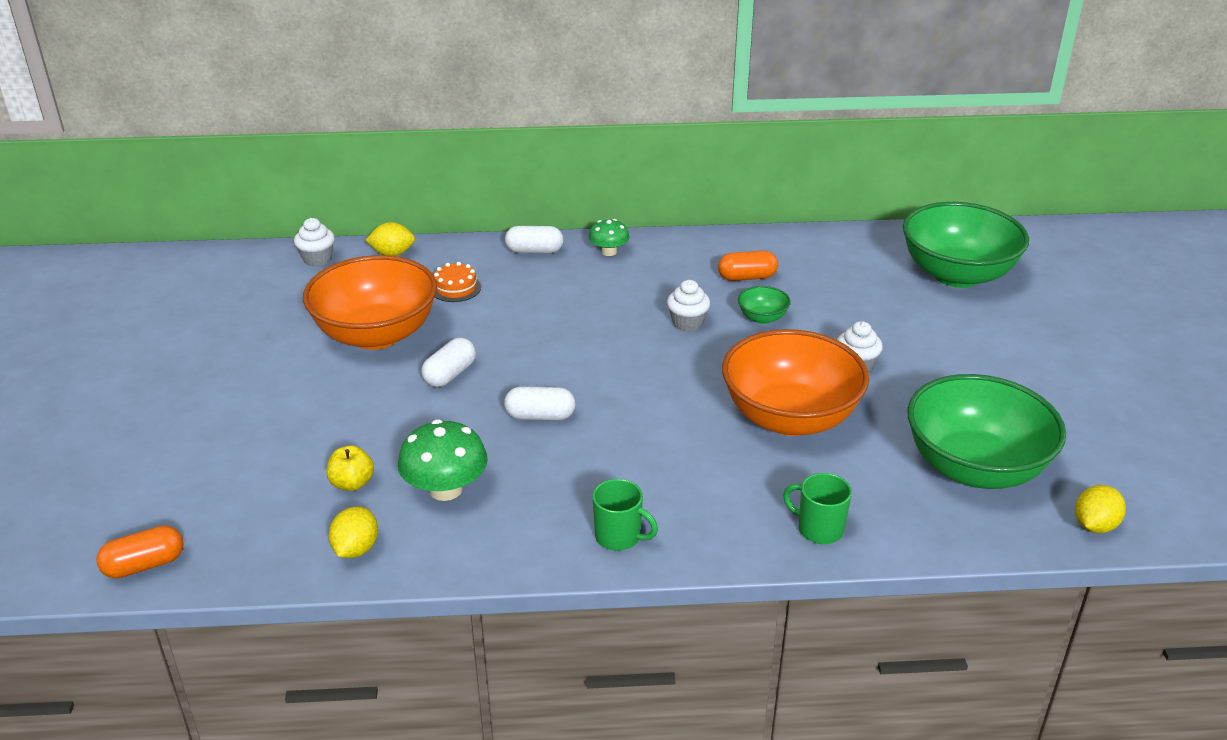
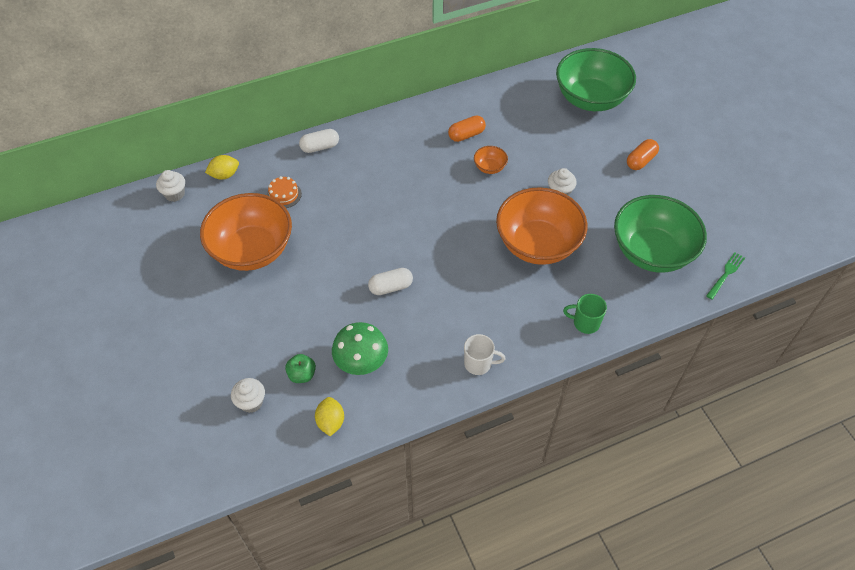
camera: 20 degrees left, 20 degrees up
orange capsule [96,525,184,578] -> orange capsule moved to [627,139,659,170]
yellow apple [326,445,374,491] -> green apple [285,354,316,383]
white capsule [421,338,476,387] -> none
green mushroom [589,219,630,256] -> none
green mug [592,479,658,551] -> white mug [464,334,506,375]
white cupcake [667,280,710,332] -> white cupcake moved to [231,378,265,413]
green bowl [738,286,791,324] -> orange bowl [474,146,508,174]
yellow lemon [1075,485,1126,533] -> green fork [706,252,745,300]

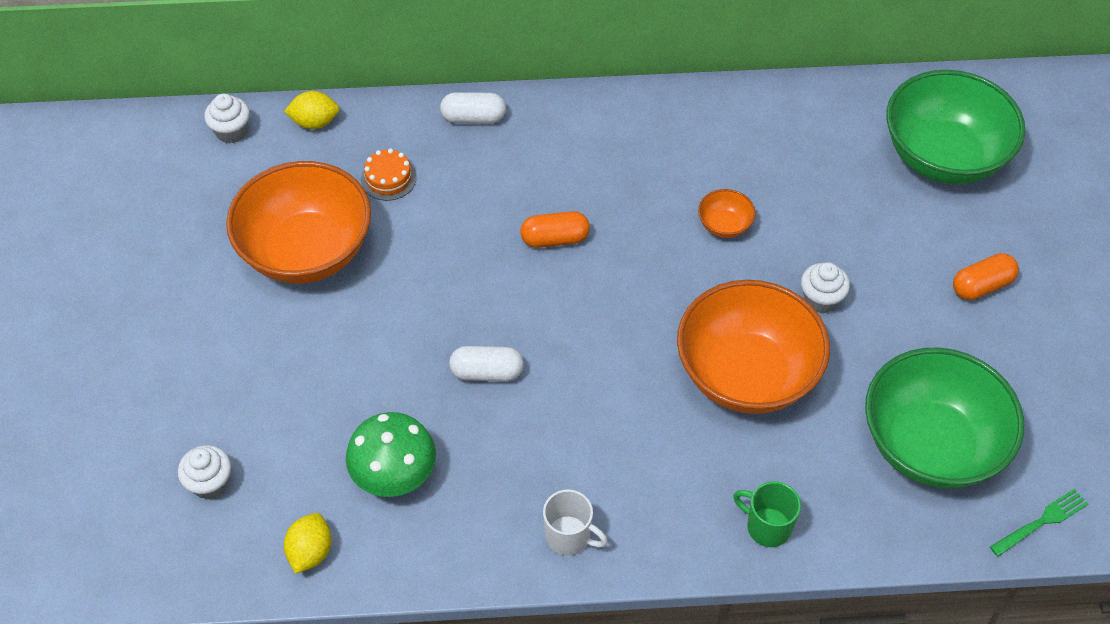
camera: 20 degrees right, 0 degrees up
green apple [285,354,316,383] -> none
orange capsule [448,115,486,142] -> orange capsule moved to [520,211,590,248]

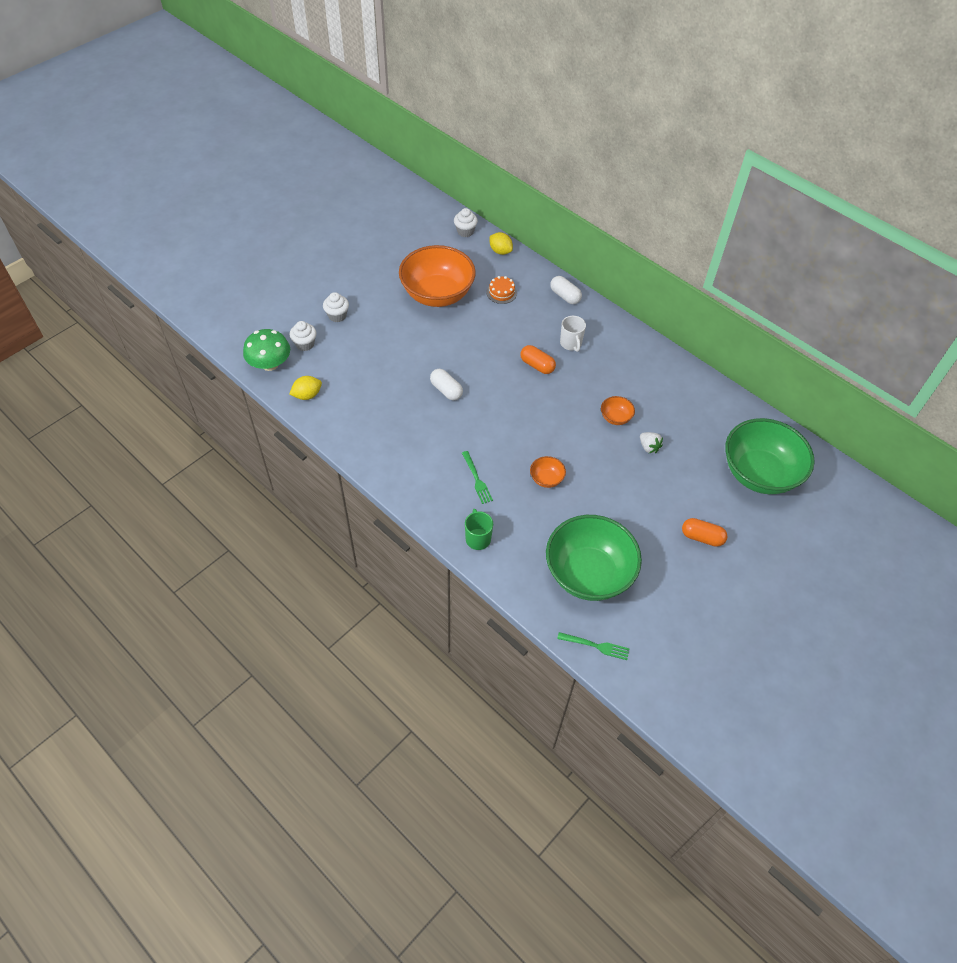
camera: 45 degrees right, 0 degrees up
green mushroom [346,412,436,497] -> green mushroom moved to [243,329,290,371]
white mug [543,489,608,555] -> white mug moved to [560,316,586,352]
orange bowl [677,280,830,414] -> orange bowl [530,456,566,488], size x0.41
white cupcake [801,262,850,313] -> white cupcake moved to [323,292,349,322]
none -> green fork [462,451,493,504]
none -> white strawberry [640,432,663,453]

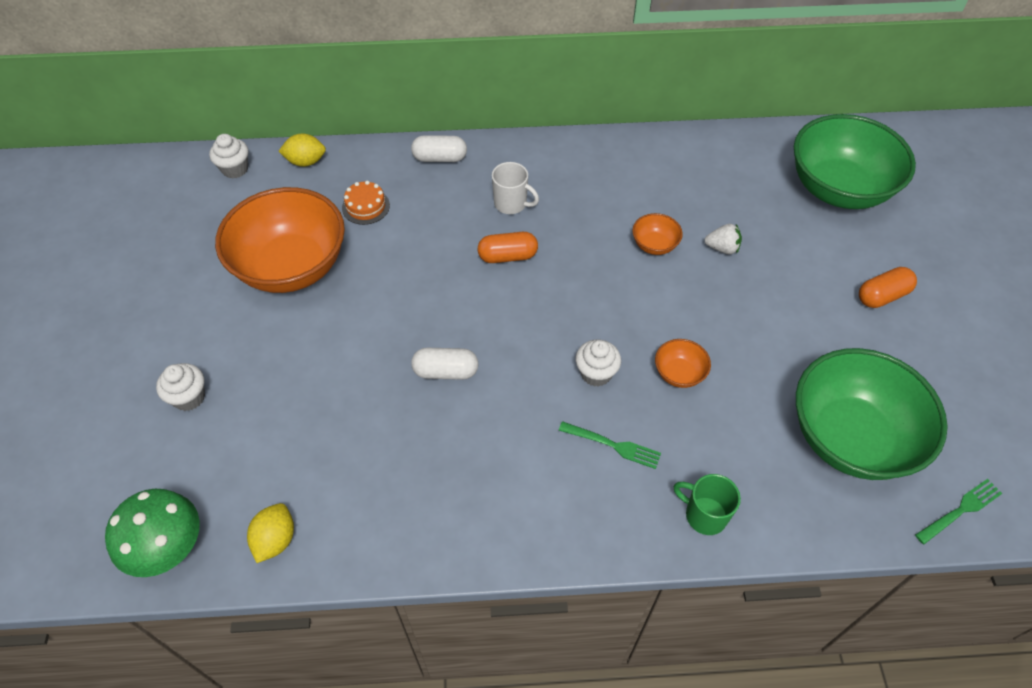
camera: 45 degrees left, 0 degrees up
white cupcake [290,321,317,351] -> white cupcake moved to [576,340,621,387]

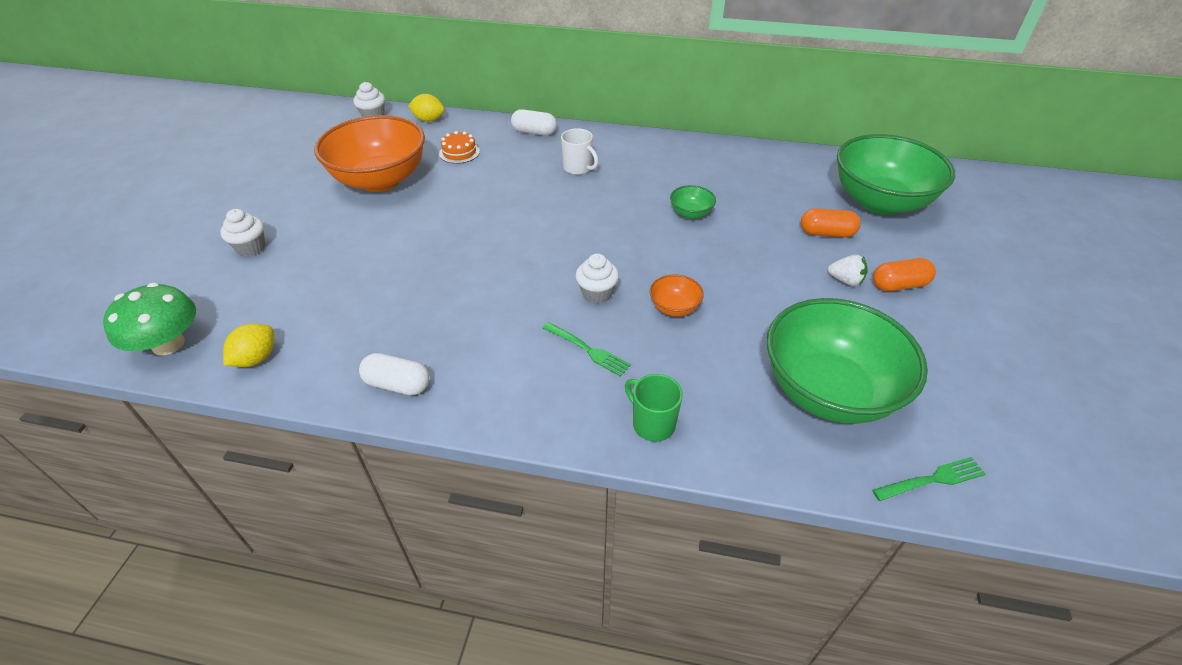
camera: 15 degrees right, 10 degrees down
white capsule [411,348,479,380] -> white capsule moved to [359,353,429,395]
orange capsule [478,232,538,263] -> orange capsule moved to [801,208,861,238]
orange bowl [632,213,683,255] -> green bowl [670,185,716,219]
white strawberry [704,224,742,254] -> white strawberry moved to [828,254,868,286]

